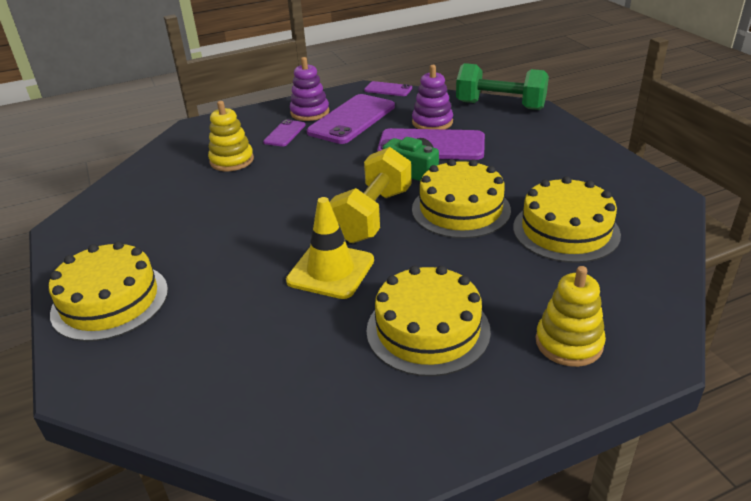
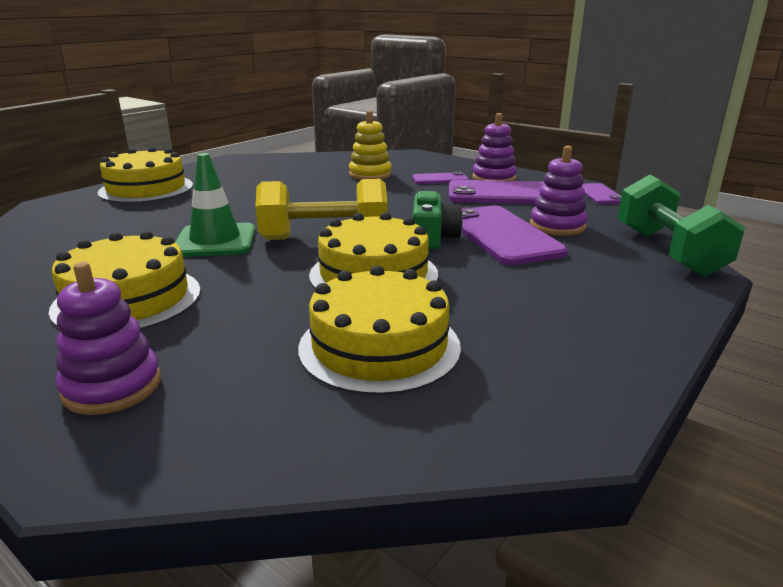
camera: 60 degrees right, 10 degrees down
yellow traffic cone [286,197,374,299] -> green traffic cone [175,153,256,257]
yellow stacking toy [536,266,606,367] -> purple stacking toy [56,262,161,415]

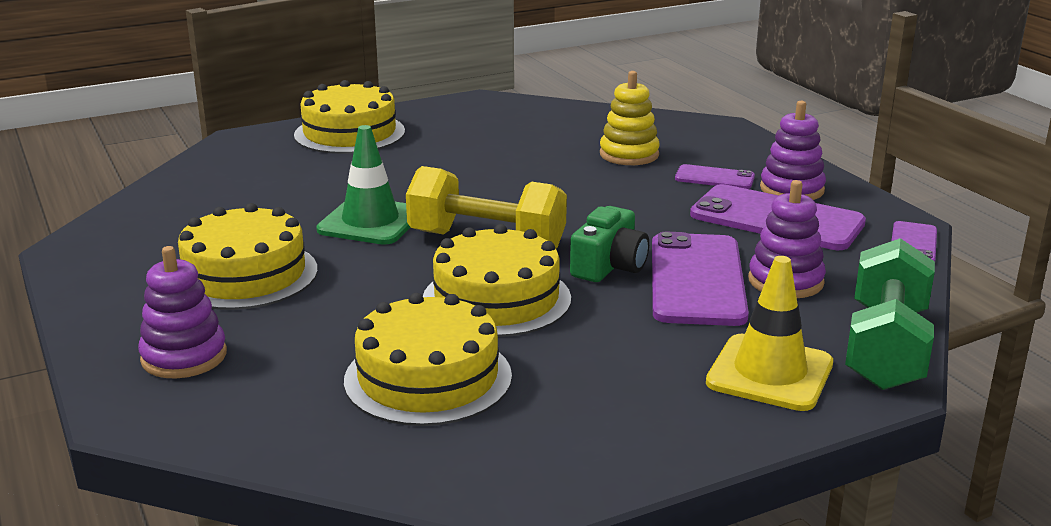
camera: 25 degrees right, 0 degrees up
none -> yellow traffic cone [706,256,833,411]

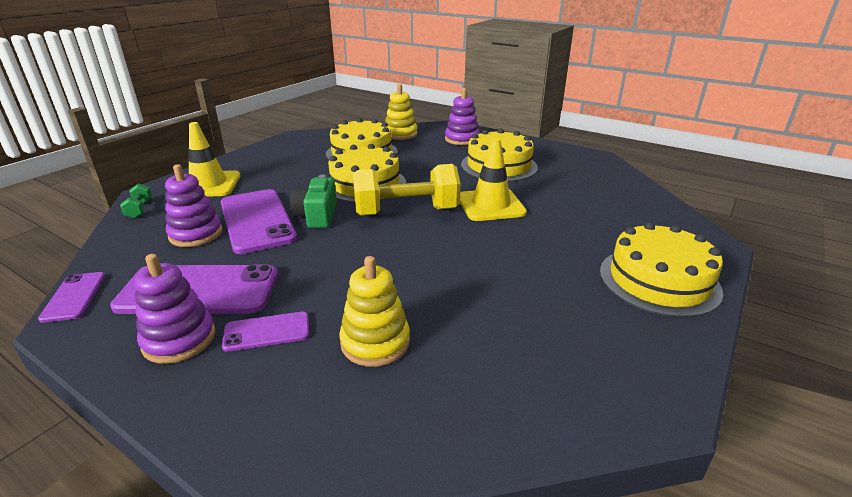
camera: 150 degrees right, 5 degrees up
green traffic cone [316,125,410,245] -> yellow traffic cone [460,138,527,221]
green dumbbell [845,238,935,390] -> green dumbbell [120,183,152,218], size x0.42
none -> yellow stacking toy [385,84,418,140]

